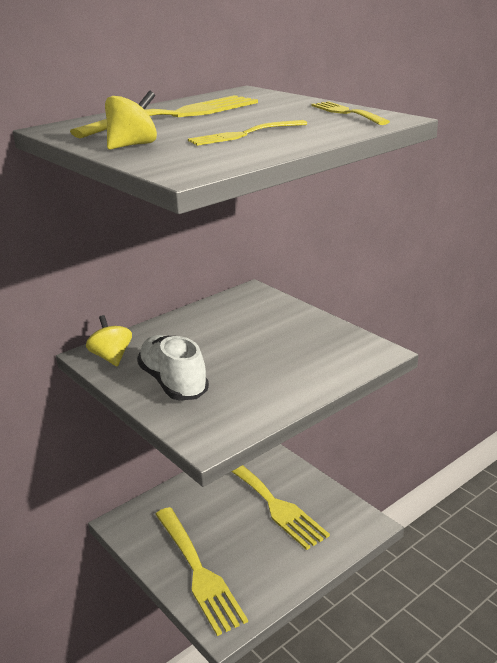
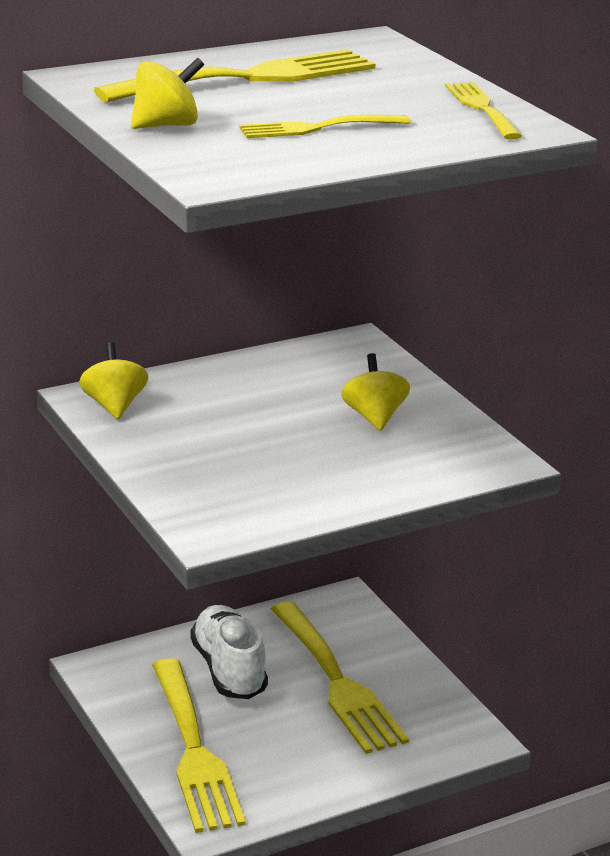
camera: 10 degrees right, 0 degrees up
white shoe [137,335,209,400] -> white shoe moved to [190,605,268,699]
none -> yellow spinning top [341,353,410,431]

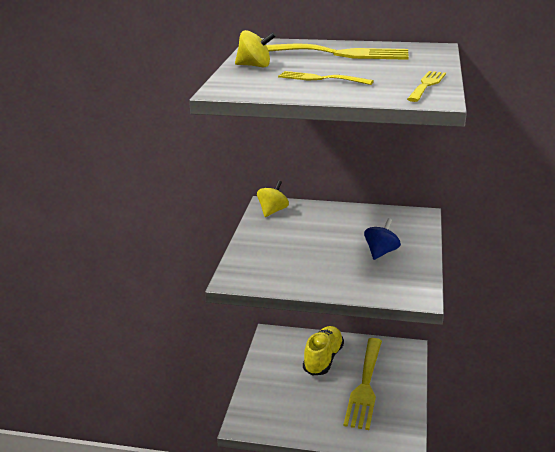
camera: 40 degrees right, 0 degrees up
yellow fork [152,658,246,833] -> none
white shoe [190,605,268,699] -> yellow shoe [303,326,344,376]
yellow spinning top [341,353,410,431] -> blue spinning top [364,218,401,260]

